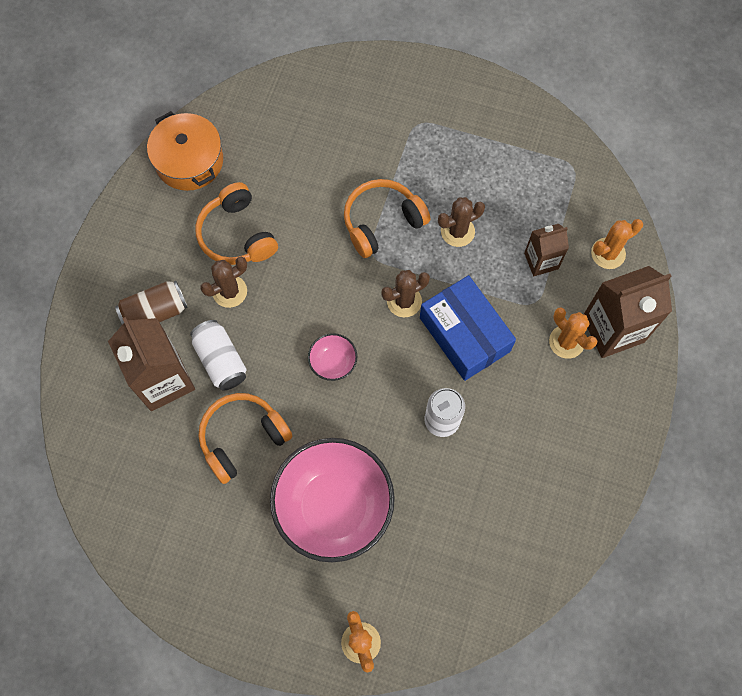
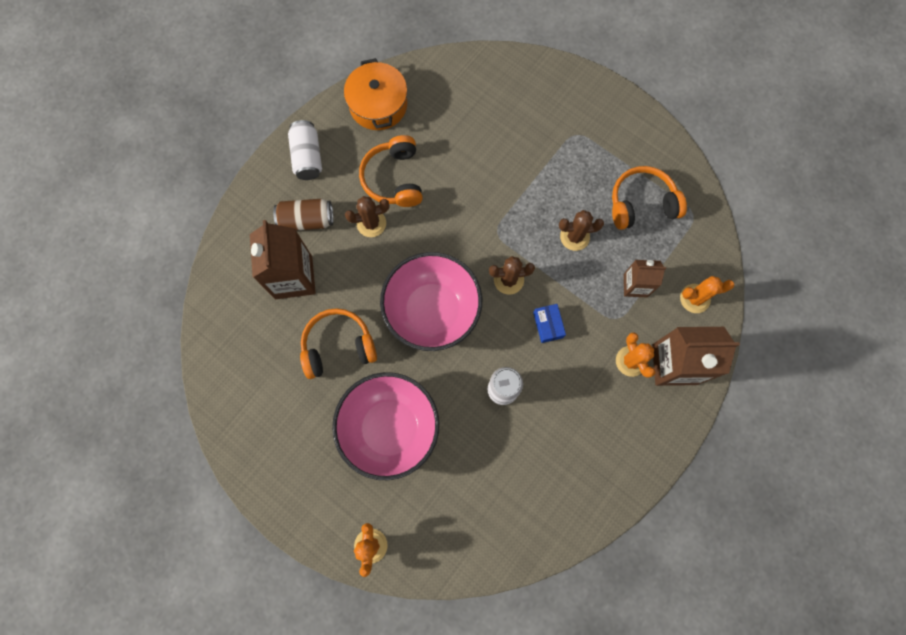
camera: 20 degrees right, 5 degrees up
white can [190,320,247,391] -> white can moved to [288,120,322,180]
pink bowl [308,333,358,381] -> pink bowl [380,252,482,351], size x2.31
orange headphones [344,179,430,258] -> orange headphones moved to [612,166,687,230]
blue box [420,275,516,381] -> blue box [533,304,566,343], size x0.47

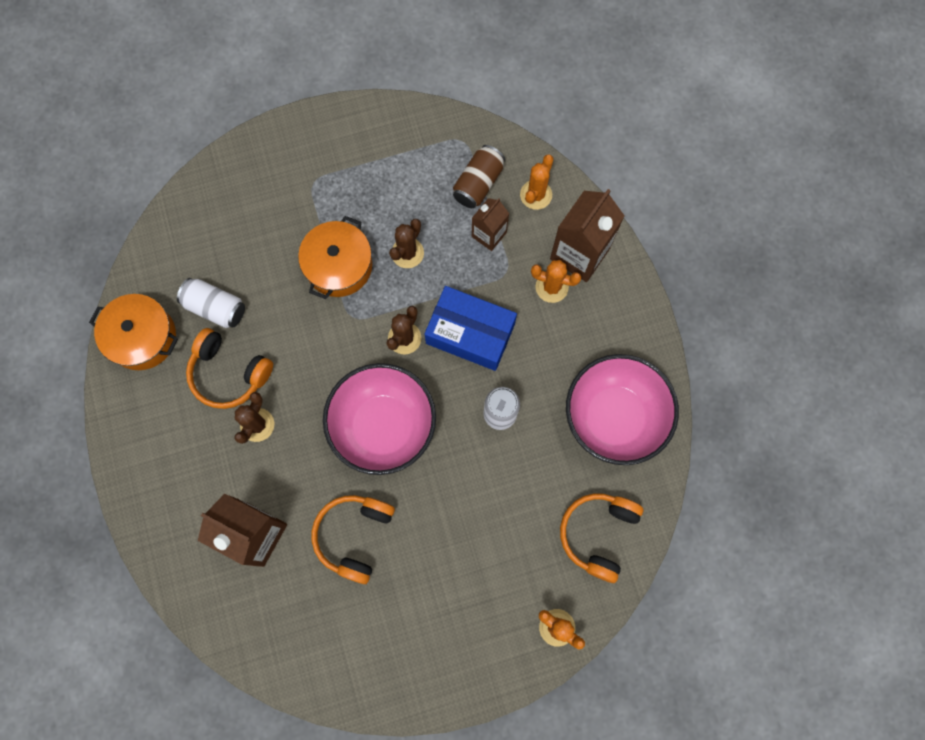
camera: 55 degrees left, 0 degrees up
brown can [273,199,333,231] -> brown can moved to [453,145,505,208]
white can [288,120,322,180] -> white can moved to [177,278,245,328]
pink bowl [332,372,439,480] -> pink bowl moved to [566,354,679,465]
blue box [533,304,566,343] -> blue box [425,286,517,371], size x2.14
orange headphones [612,166,687,230] -> orange headphones moved to [560,494,644,583]
none -> orange pot [298,216,372,299]

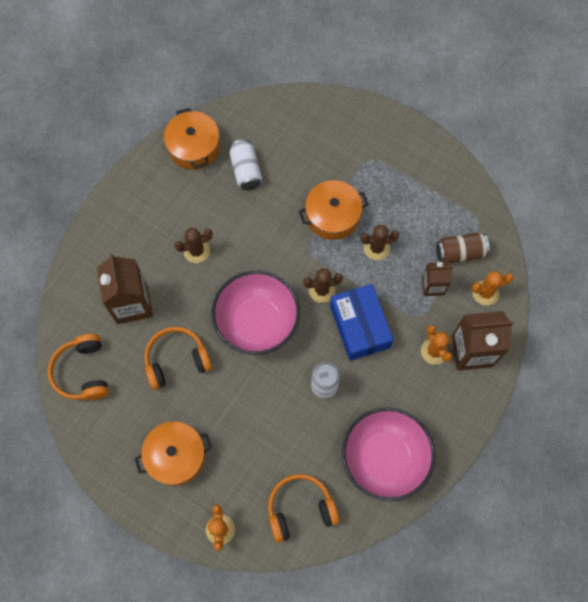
camera: 50 degrees right, 5 degrees down
orange headphones [186,328,273,409] -> orange headphones moved to [48,334,109,400]
none -> orange pot [135,421,212,486]

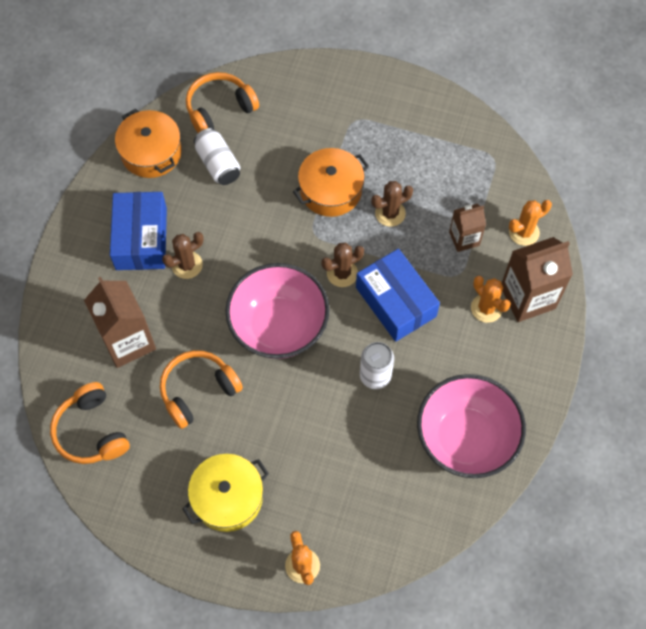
camera: 15 degrees left, 5 degrees down
orange pot [135,421,212,486] -> yellow pot [182,454,269,532]
orange headphones [268,474,339,543] -> orange headphones moved to [186,72,259,133]
brown can [436,233,489,263] -> none
none -> blue box [110,192,167,270]

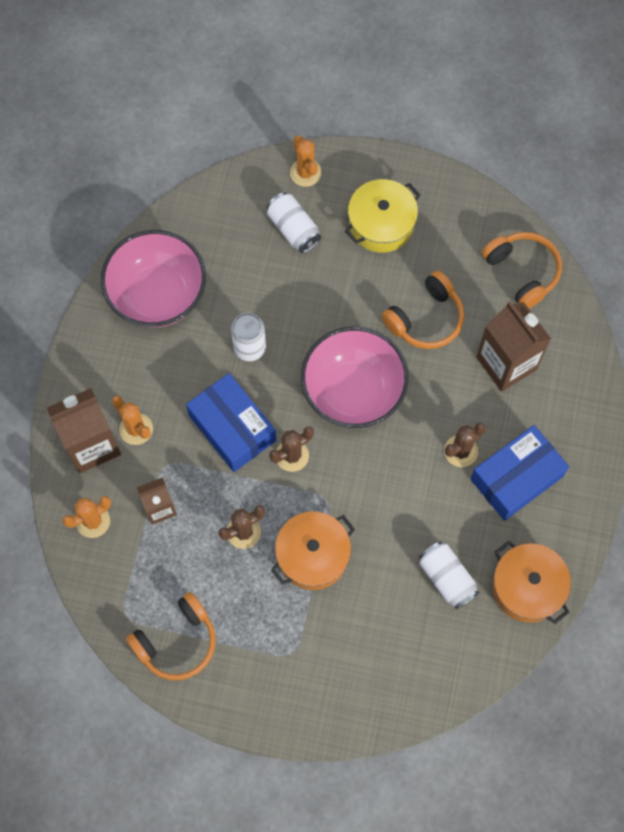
camera: 175 degrees right, 5 degrees up
blue box [110,192,167,270] -> blue box turned 60 degrees clockwise [471,425,569,521]
orange headphones [186,72,259,133] -> orange headphones moved to [126,592,216,680]
none -> white can [267,192,321,253]

